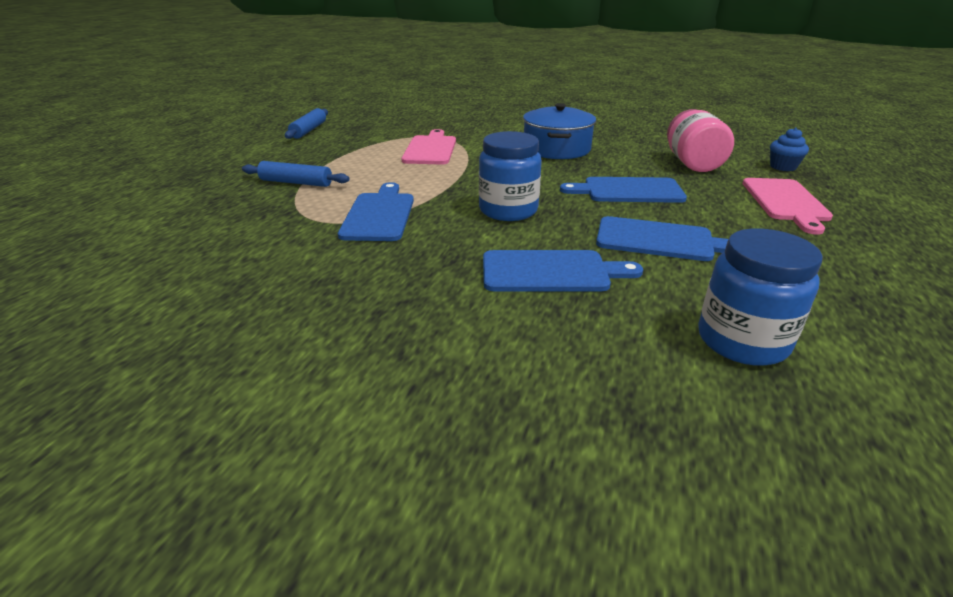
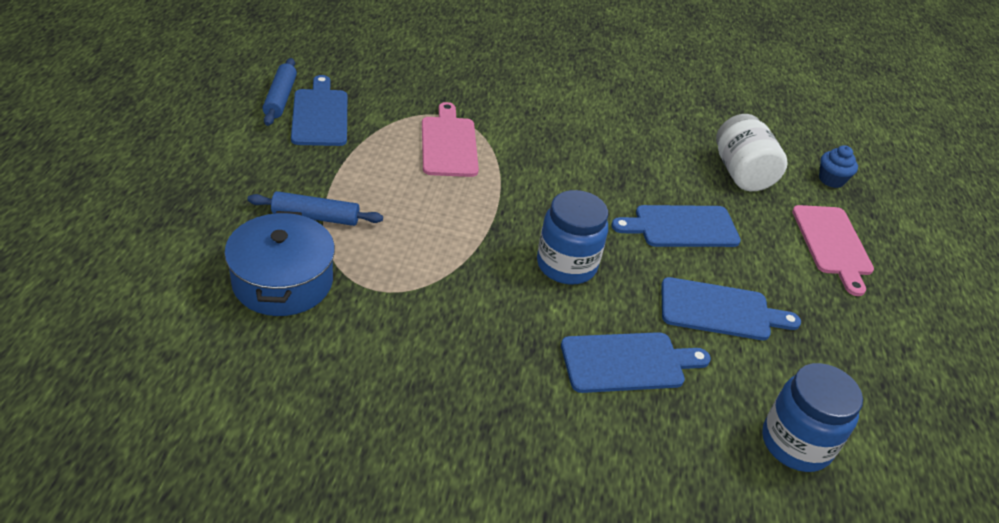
camera: 15 degrees left, 10 degrees up
blue cutting board [338,182,414,241] -> blue cutting board moved to [291,75,347,146]
blue pot [523,103,596,159] -> blue pot moved to [224,211,335,316]
pink jar [667,109,734,172] -> white jar [716,114,788,191]

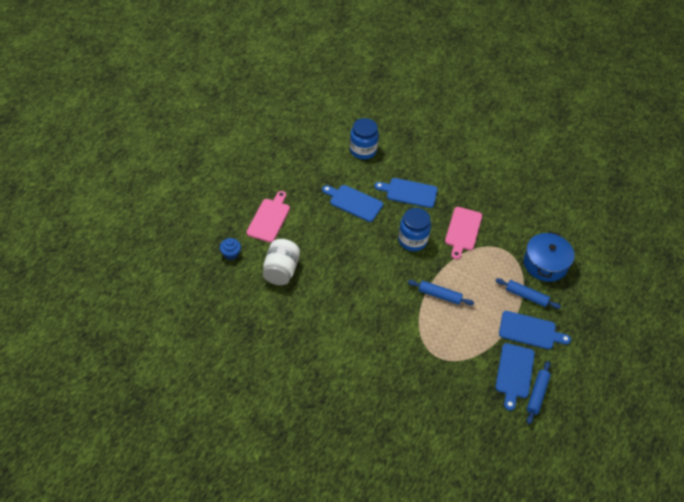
camera: 155 degrees left, 10 degrees up
pink cutting board [422,102,479,177] -> pink cutting board moved to [445,207,482,259]
blue cutting board [612,205,741,247] -> blue cutting board moved to [499,311,571,349]
none -> blue rolling pin [408,280,474,305]

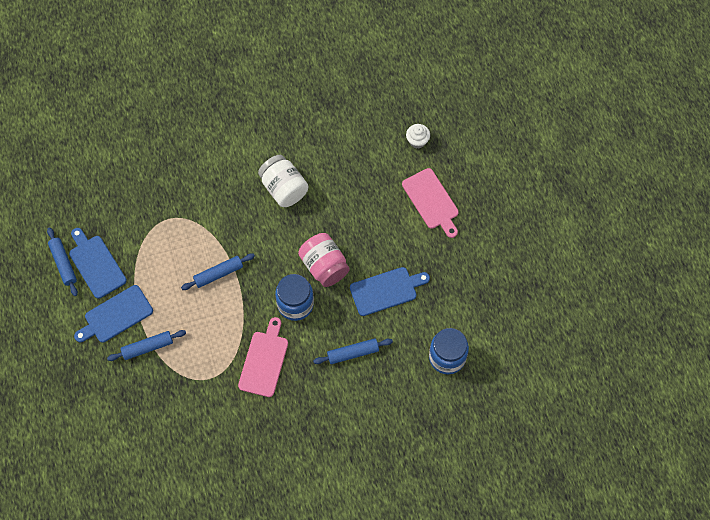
camera: 135 degrees right, 15 degrees up
blue cupcake [220,238,241,260] -> white cupcake [406,124,430,148]
white jar [263,239,300,285] -> white jar moved to [258,155,309,207]
blue cutting board [374,178,438,208] -> blue rolling pin [313,338,393,364]
pink cutting board [445,207,482,259] -> pink cutting board turned 45 degrees clockwise [238,317,288,397]
blue pot [524,231,574,282] -> none
none -> pink jar [298,233,350,287]

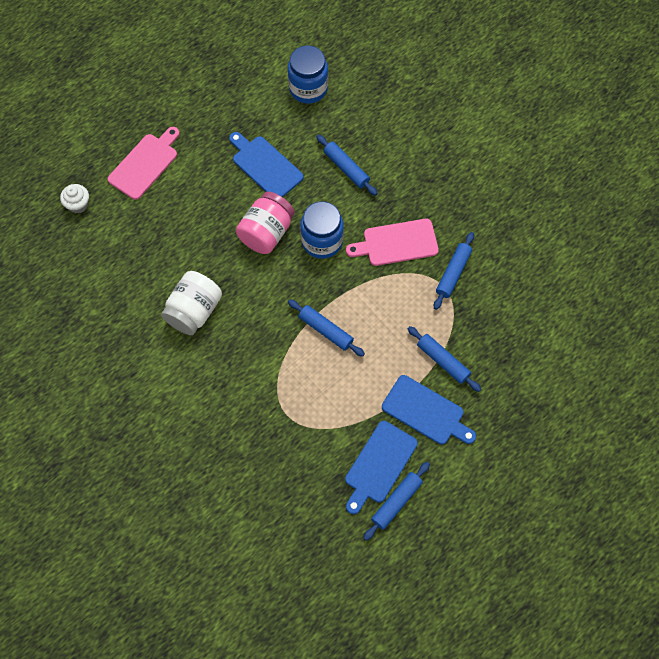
camera: 115 degrees left, 0 degrees up
none -> blue rolling pin [434,232,474,310]

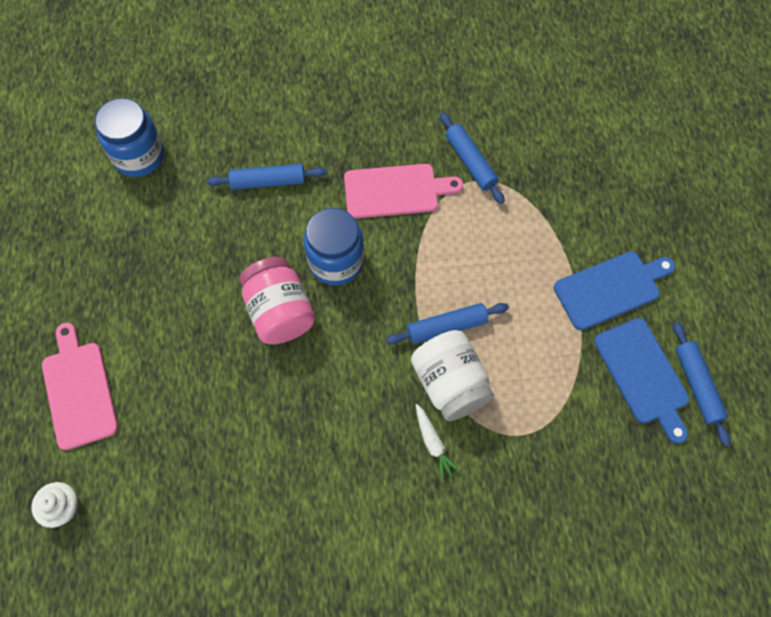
camera: 55 degrees left, 0 degrees up
white jar [161,271,222,335] -> white jar moved to [411,330,494,421]
blue cutting board [229,132,304,197] -> none
pink cutting board [346,219,439,266] -> pink cutting board turned 120 degrees counterclockwise [344,164,463,219]
blue rolling pin [408,326,481,392] -> none
none -> white carrot [416,404,461,482]

